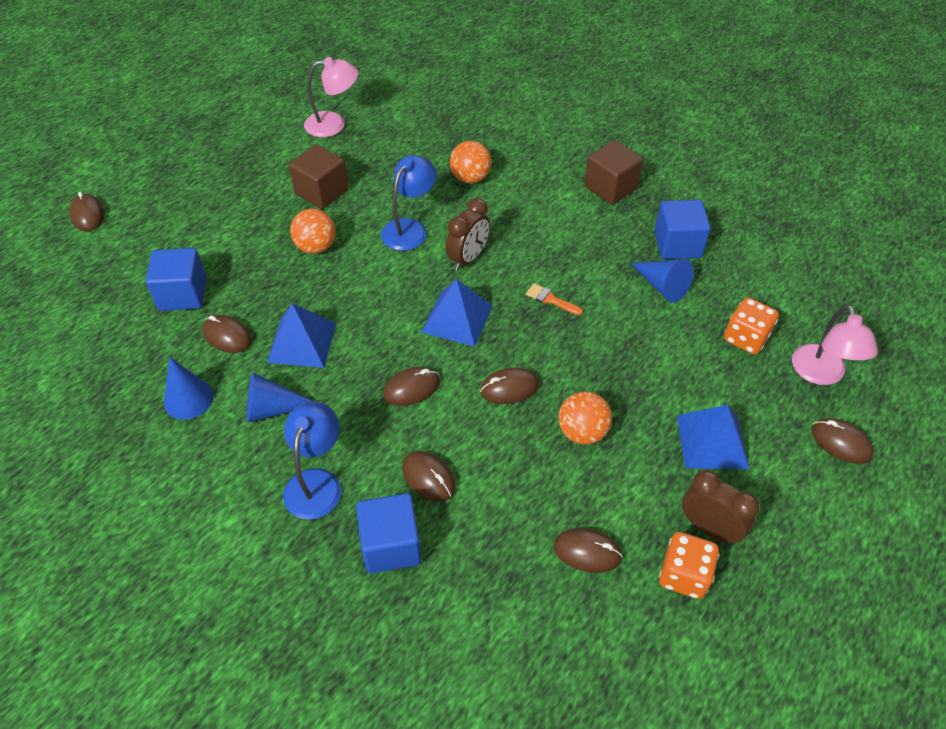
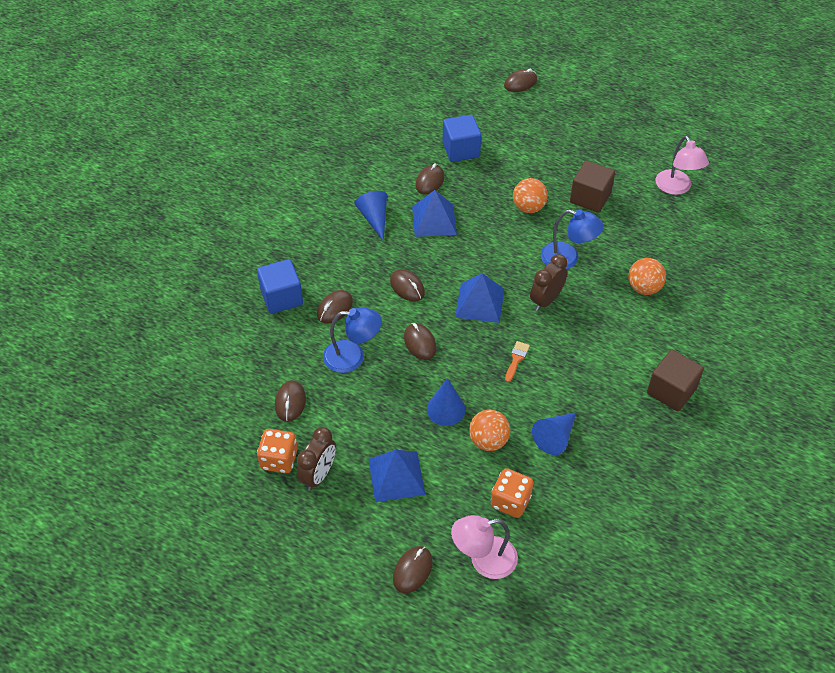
camera: 80 degrees right, 0 degrees up
blue cone [164,357,214,419] -> blue cone moved to [427,378,465,426]
blue lamp [283,401,341,520] -> blue lamp moved to [323,307,382,373]
brown clock [446,198,490,271] -> brown clock turned 105 degrees clockwise [530,254,568,311]
orange ball [559,391,612,445] -> orange ball moved to [469,410,510,451]
blue cube [654,200,711,259] -> none

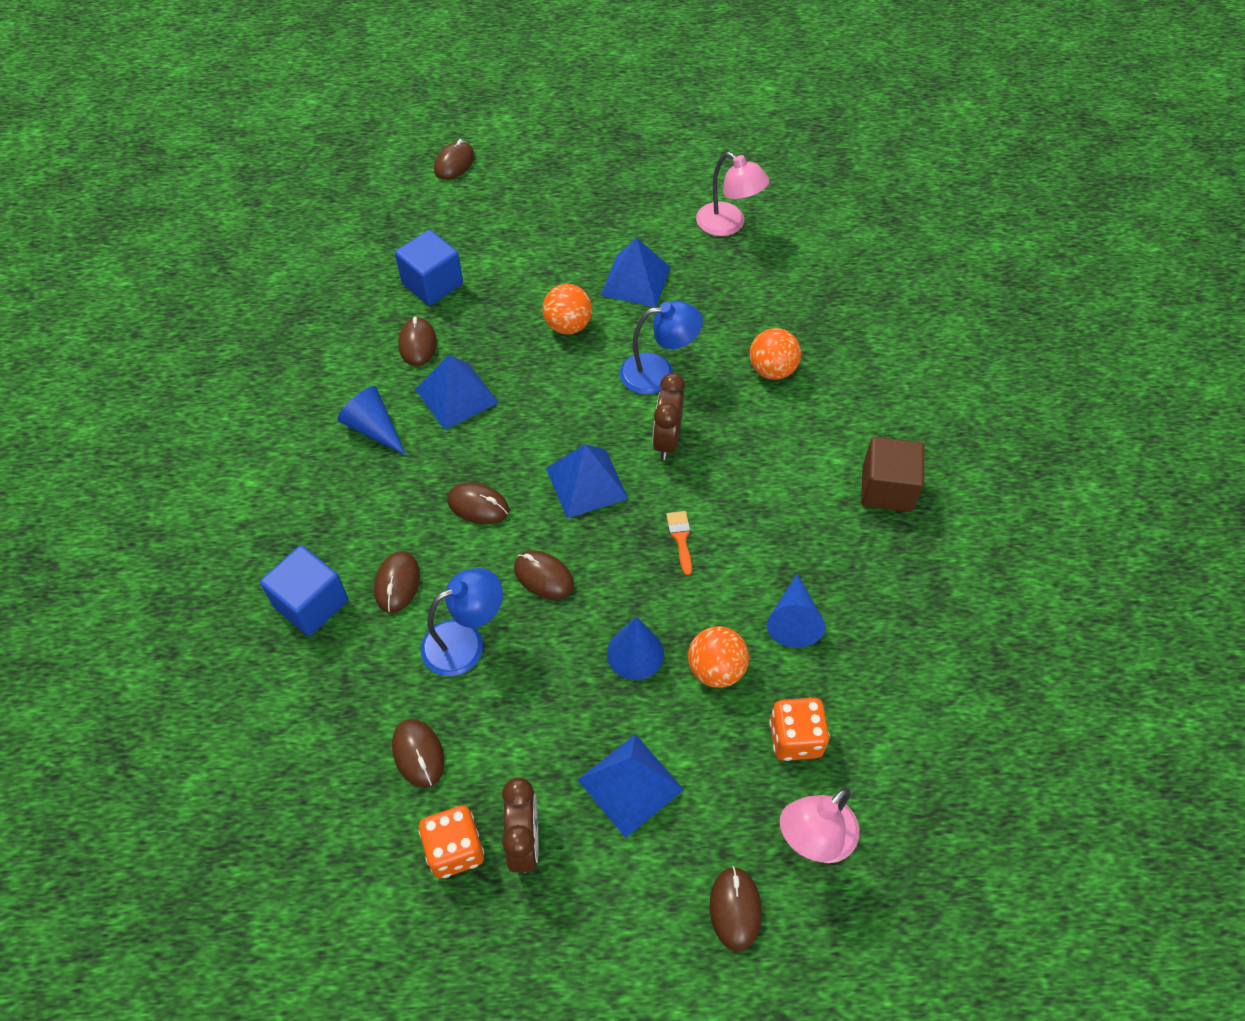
camera: 30 degrees left, 5 degrees up
brown cube [570,160,615,213] -> blue pyramid [601,238,670,307]

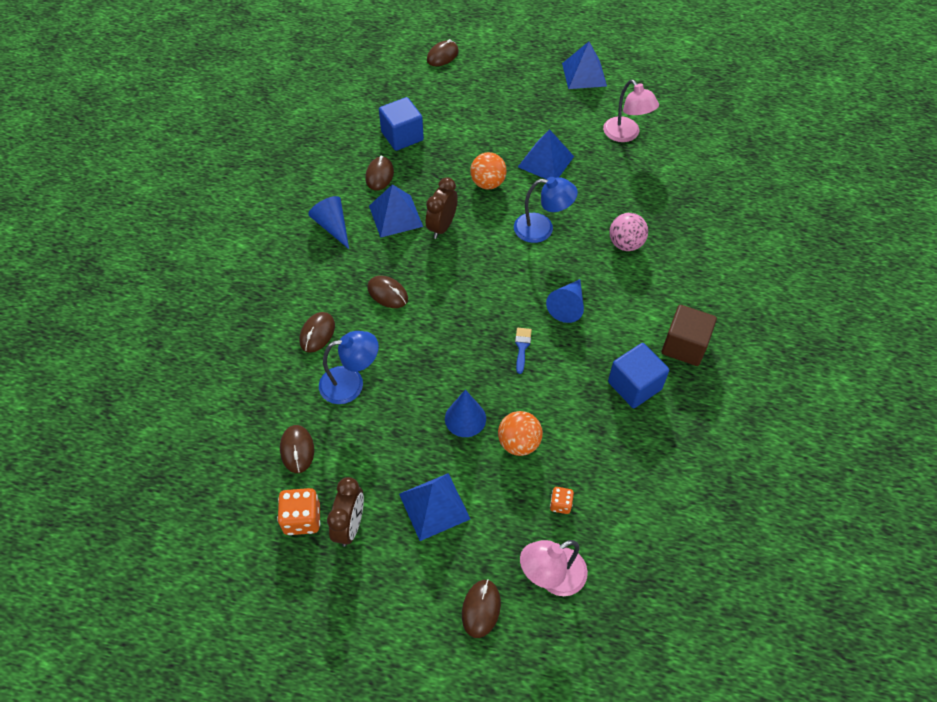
camera: 15 degrees right, 0 degrees up
blue cube [260,545,348,636] -> blue cube moved to [608,343,669,408]
brown mouse [514,550,574,600] -> none
blue pyramid [546,444,629,518] -> blue pyramid moved to [562,42,607,89]
brown clock [653,373,685,460] -> brown clock moved to [426,177,458,239]
orange brush [666,511,692,575] -> blue brush [515,328,532,374]
orange ball [749,328,801,380] -> pink ball [609,213,648,251]
blue cone [767,574,825,648] -> blue cone moved to [546,279,584,323]
orange dice [769,698,830,761] -> orange dice [550,487,574,514], size x0.57

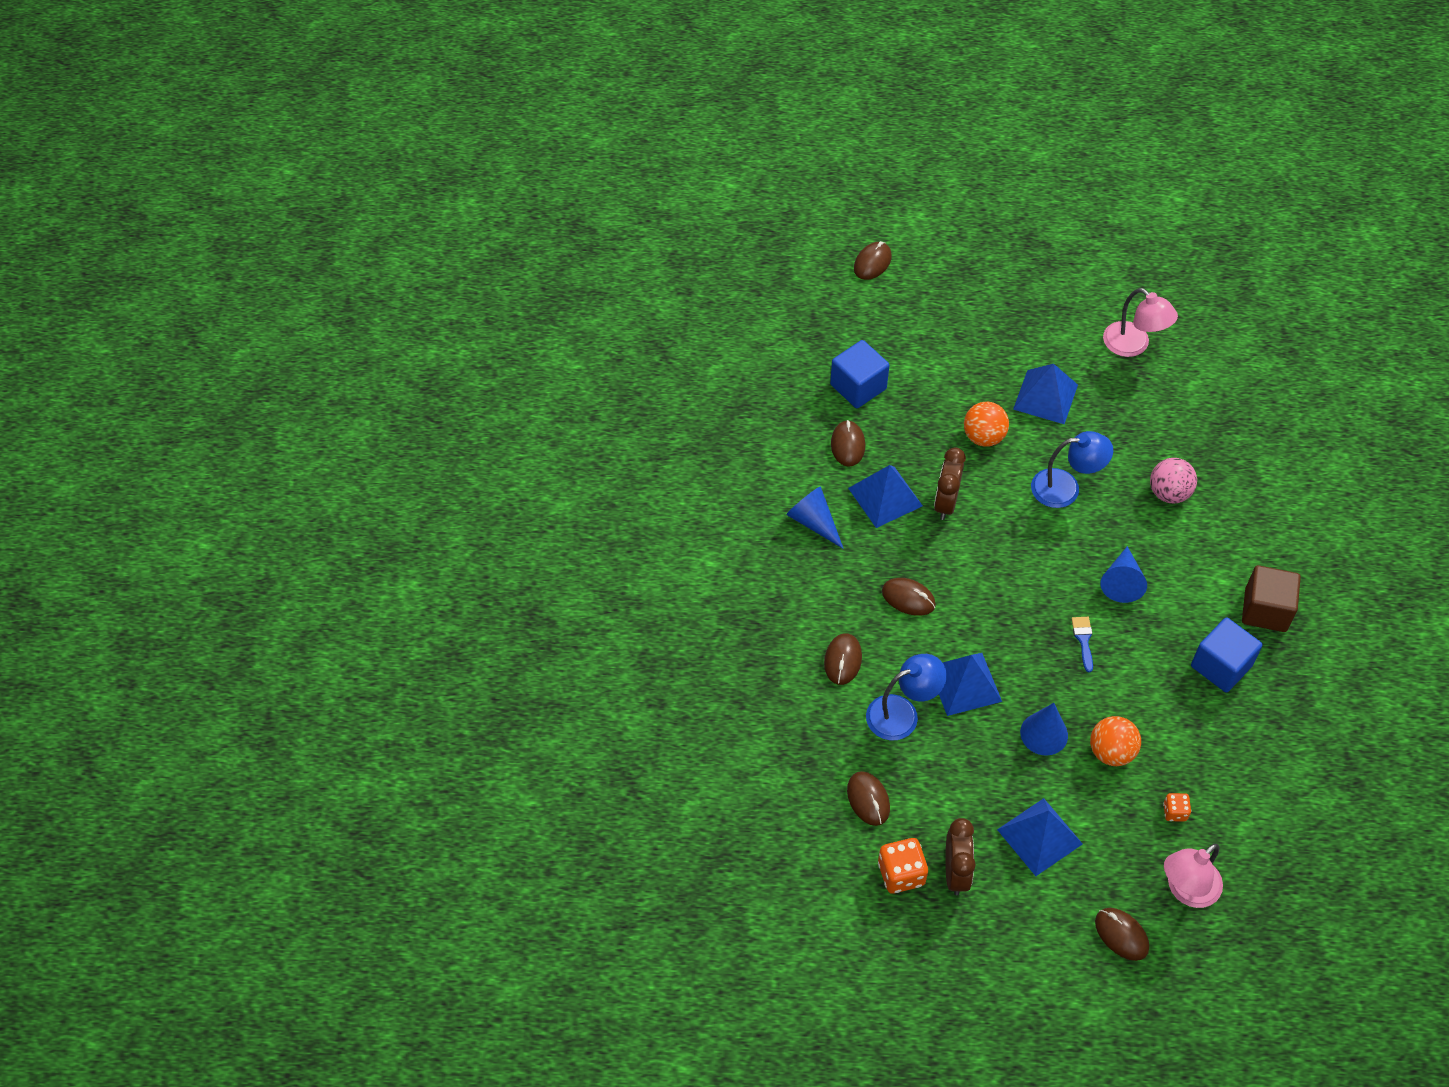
camera: 10 degrees left, 0 degrees up
brown mouse [462,579,501,638] -> brown mouse turned 45 degrees counterclockwise [1095,908,1149,961]
blue pyramid [562,42,607,89] -> blue pyramid moved to [939,653,1002,716]

